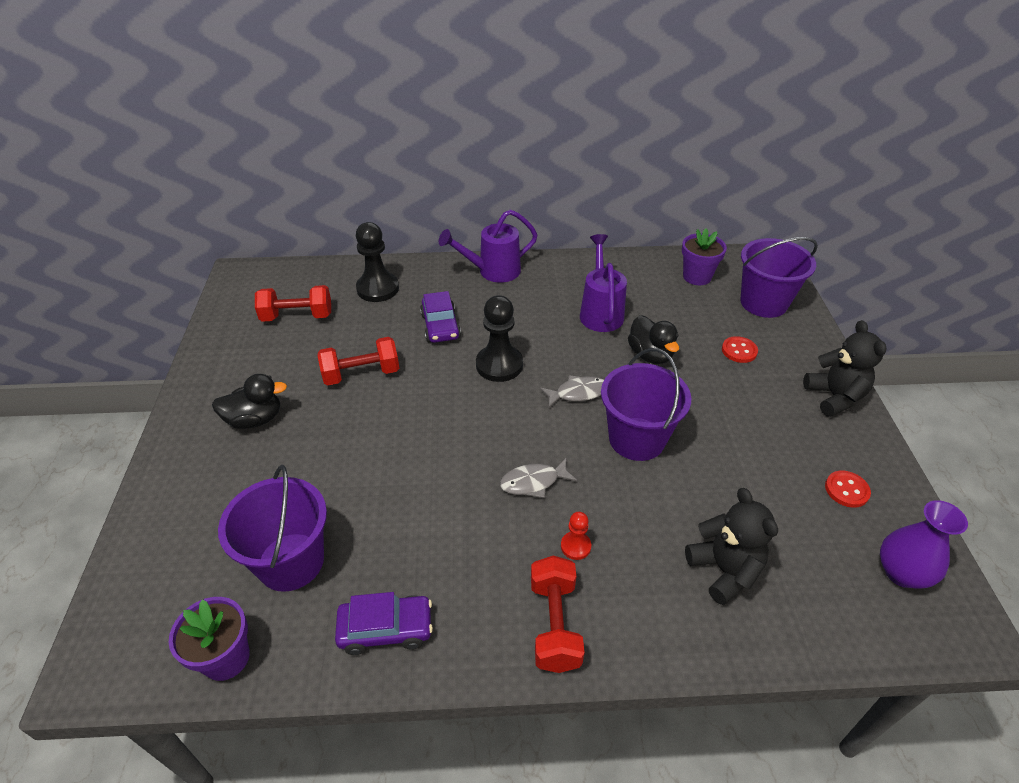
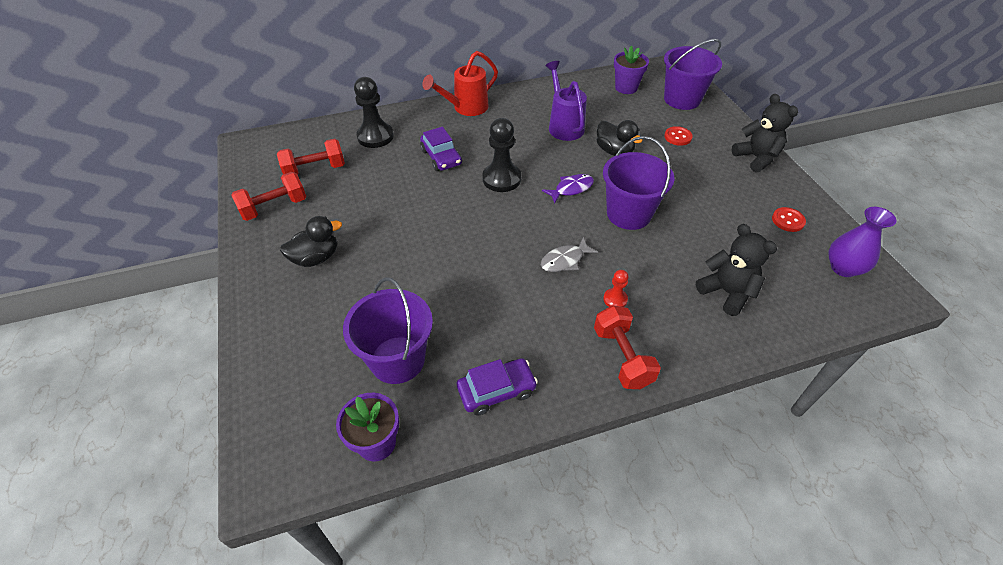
camera: 15 degrees left, 5 degrees up
red dumbbell [318,337,399,385] -> red dumbbell moved to [232,172,306,221]
purple watering can [439,210,537,283] -> red watering can [422,51,498,116]
grey fish [540,375,604,407] -> purple fish [542,174,594,204]

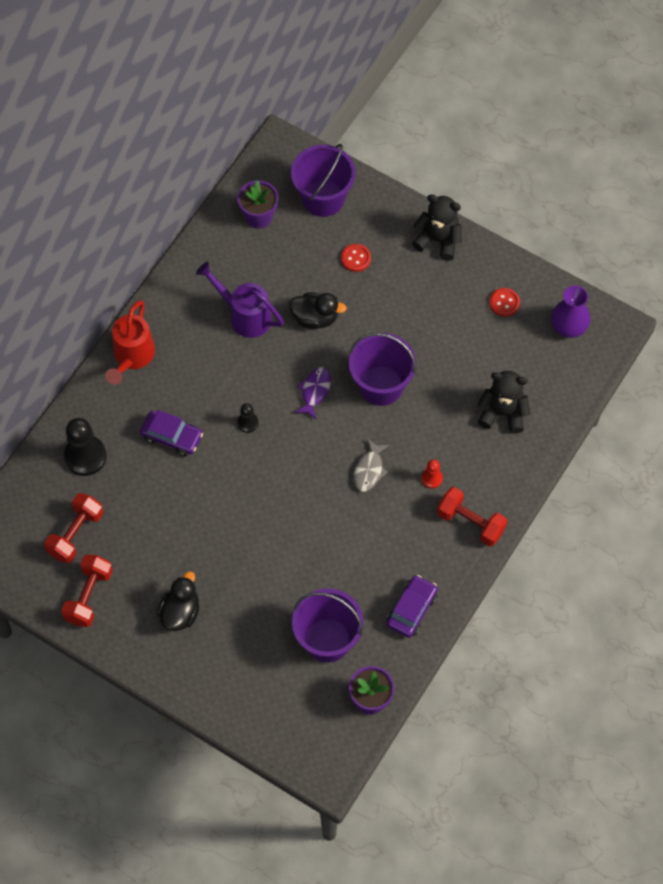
camera: 40 degrees left, 15 degrees up
black pawn [482,118,521,192] -> black pawn [237,403,259,433], size x0.51

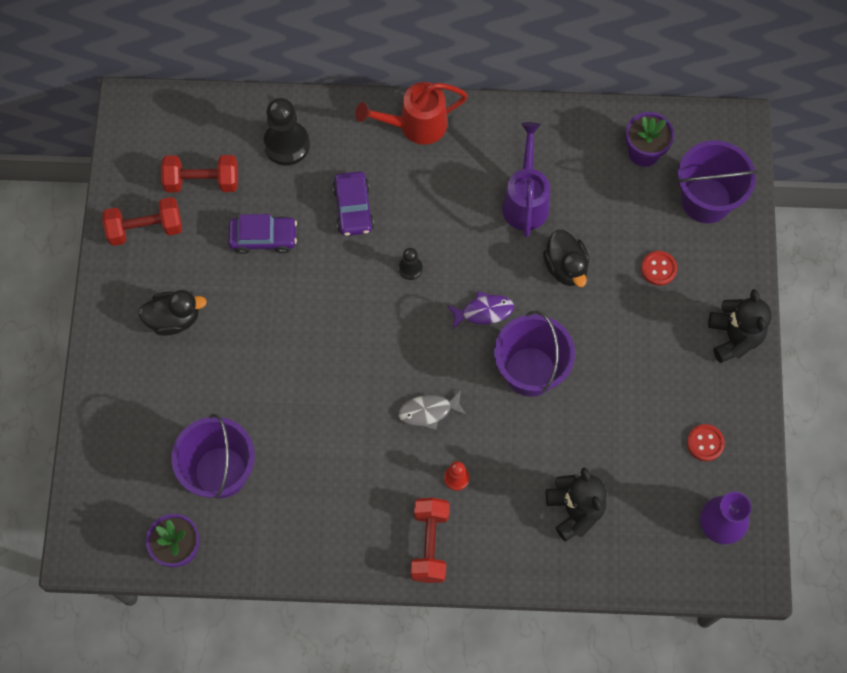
camera: 60 degrees right, 5 degrees up
purple car [387,575,438,638] -> purple car moved to [228,214,297,254]

